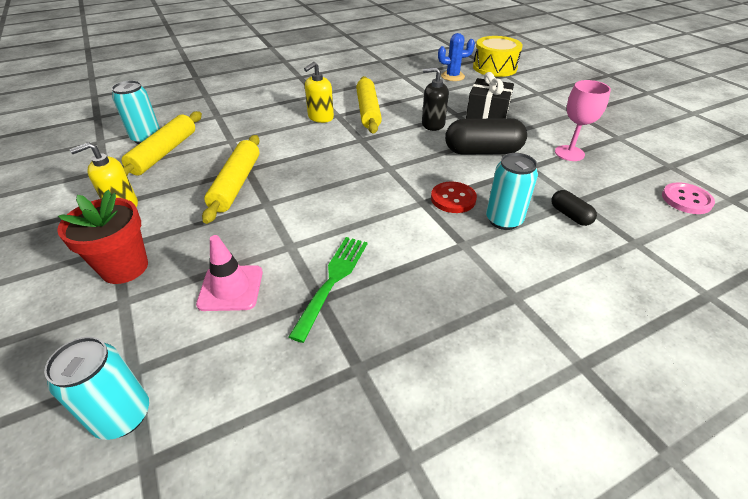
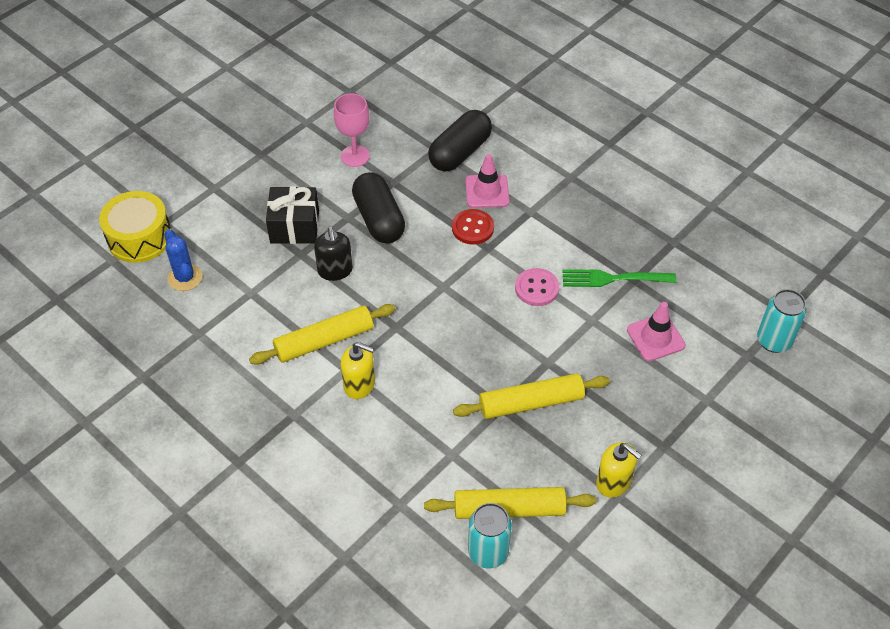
camera: 110 degrees left, 10 degrees up
red flower pot [57,190,148,284] -> none
turquoise can [486,153,538,230] -> pink traffic cone [466,154,509,208]
black capsule [551,190,597,226] -> black capsule [428,110,492,171], size x1.96
pink button [662,182,715,214] -> pink button moved to [515,268,559,306]

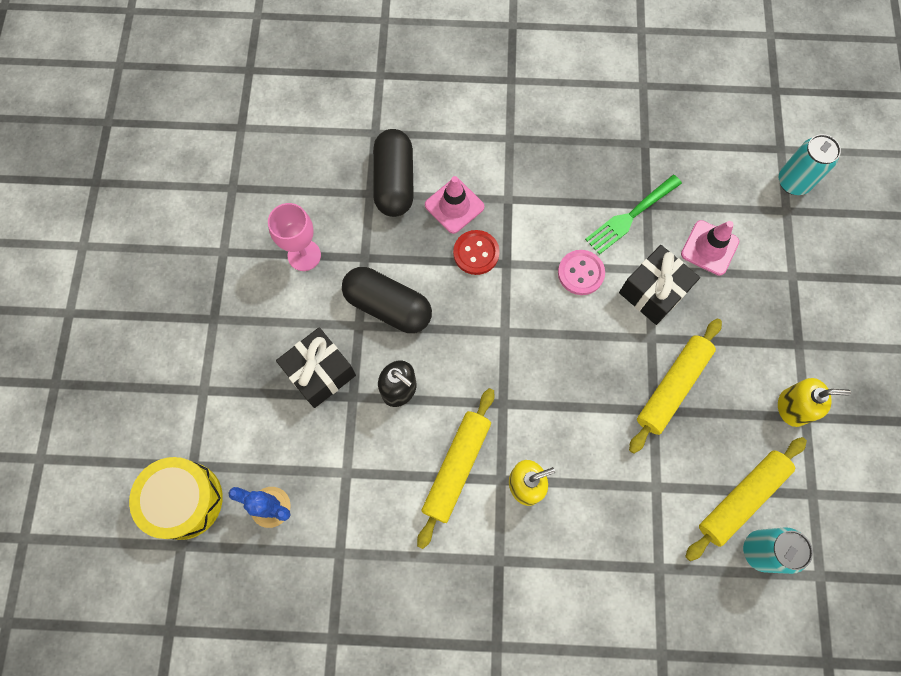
camera: 40 degrees left, 20 degrees up
none -> black gift [619,245,700,325]

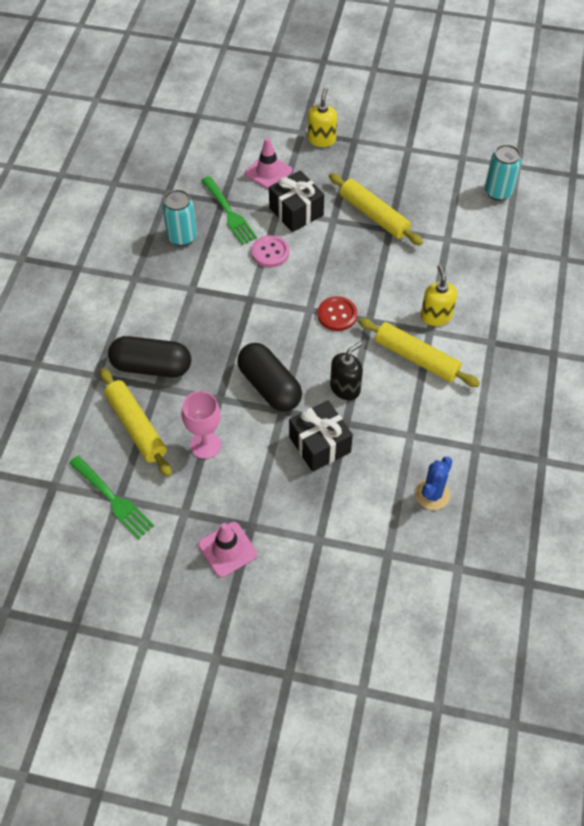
camera: 80 degrees left, 15 degrees down
yellow drum [129,457,223,540] -> none
black capsule [342,267,432,333] -> black capsule turned 75 degrees counterclockwise [237,343,302,411]
pink traffic cone [425,176,484,234] -> pink traffic cone moved to [198,522,257,577]
red button [453,230,500,275] -> red button moved to [318,296,357,331]
yellow rolling pin [685,437,807,561] -> yellow rolling pin moved to [100,368,172,477]
yellow soap dispenser [778,378,851,427] -> yellow soap dispenser moved to [308,88,337,147]
turquoise can [779,134,841,195] -> turquoise can moved to [162,190,197,246]
none -> green fork [69,456,154,539]

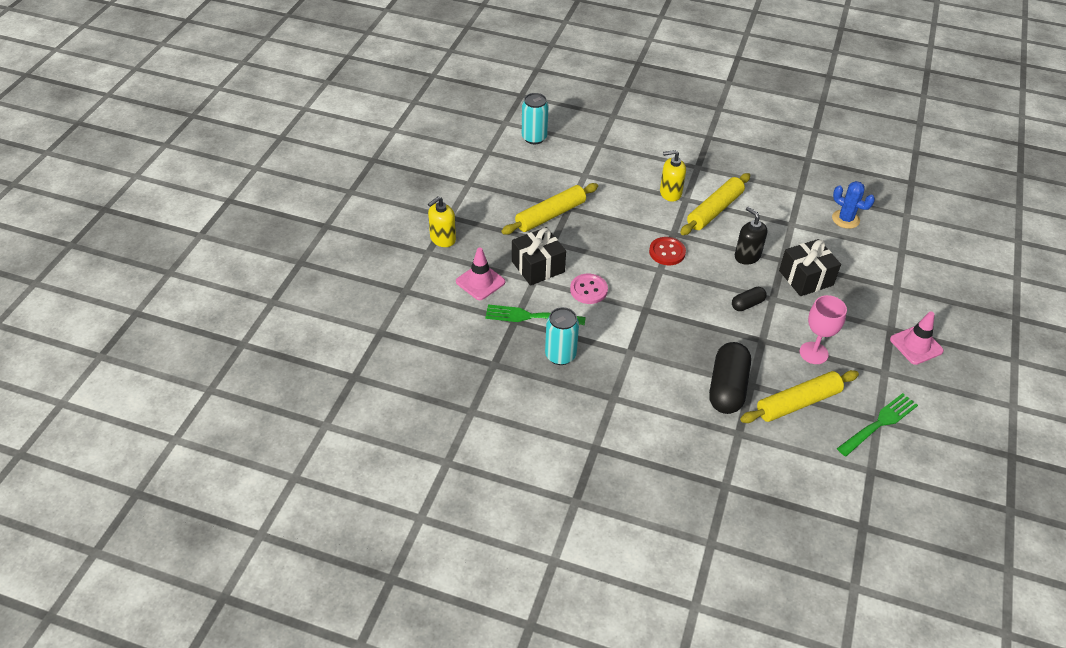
camera: 85 degrees left, 10 degrees down
green fork [201,176,257,245] -> green fork turned 150 degrees counterclockwise [485,304,586,325]
black capsule [237,343,302,411] -> black capsule [732,287,767,311], size x0.51
yellow soap dispenser [308,88,337,147] -> yellow soap dispenser turned 60 degrees counterclockwise [428,196,456,247]

